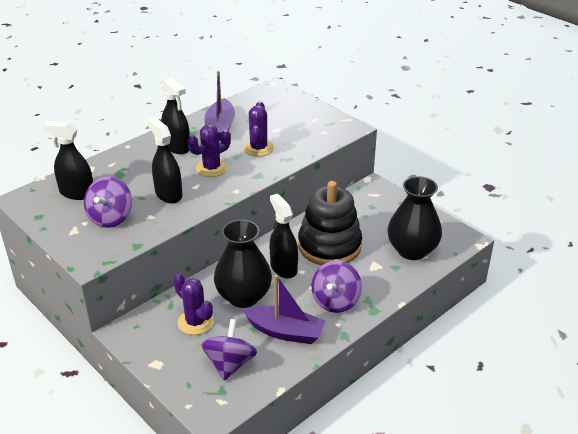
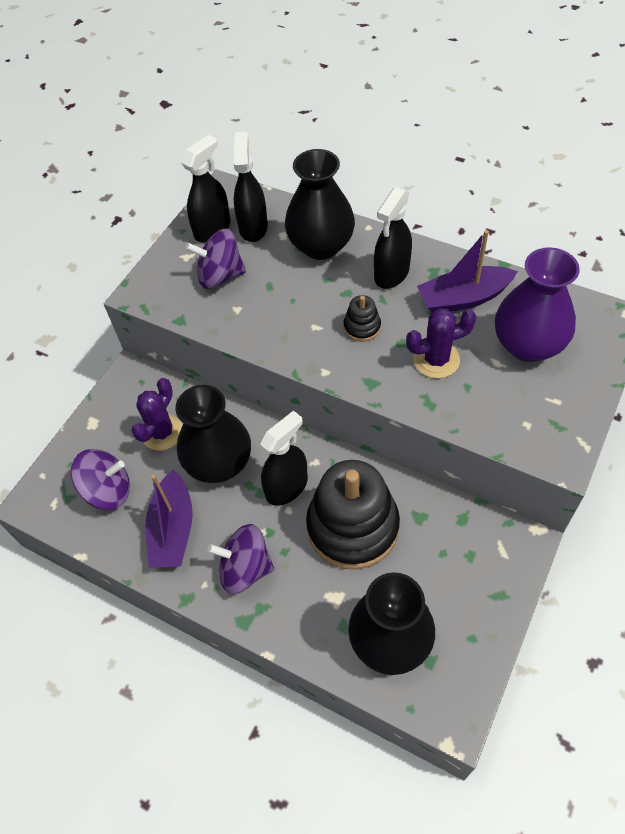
camera: 75 degrees right, 20 degrees up
black spray bottle [147,117,182,204] -> black spray bottle moved to [181,135,231,243]
purple cactus [188,124,231,177] -> black stacking toy [344,295,381,342]
none -> black vase [285,149,355,260]
none -> purple vase [495,247,580,362]

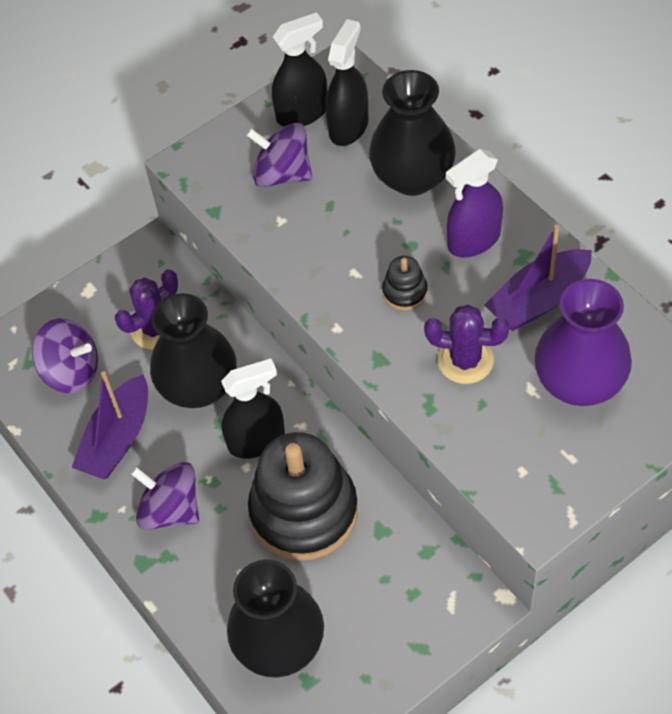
camera: 25 degrees right, 0 degrees up
black spray bottle [374,187,412,289] -> purple spray bottle [446,149,503,258]
purple boat [417,230,518,313] -> purple boat turned 45 degrees counterclockwise [484,225,592,331]

